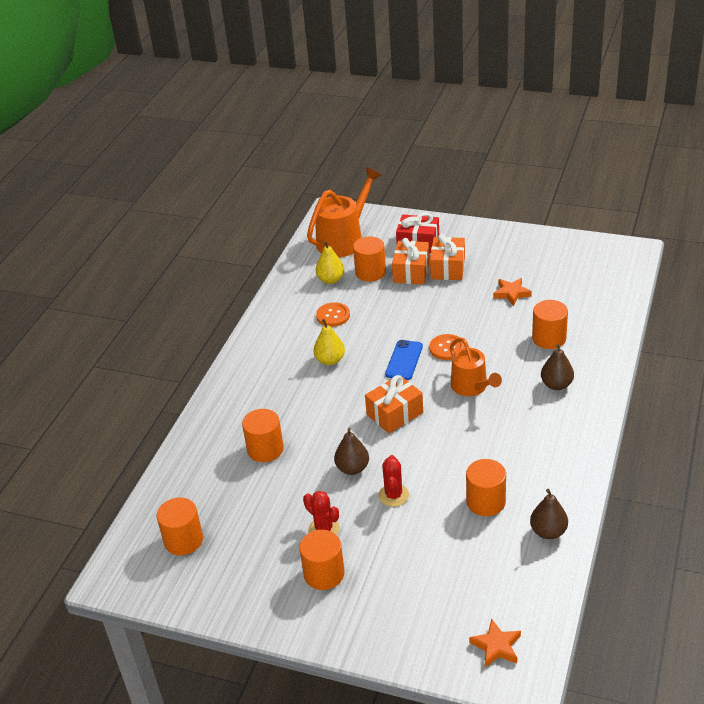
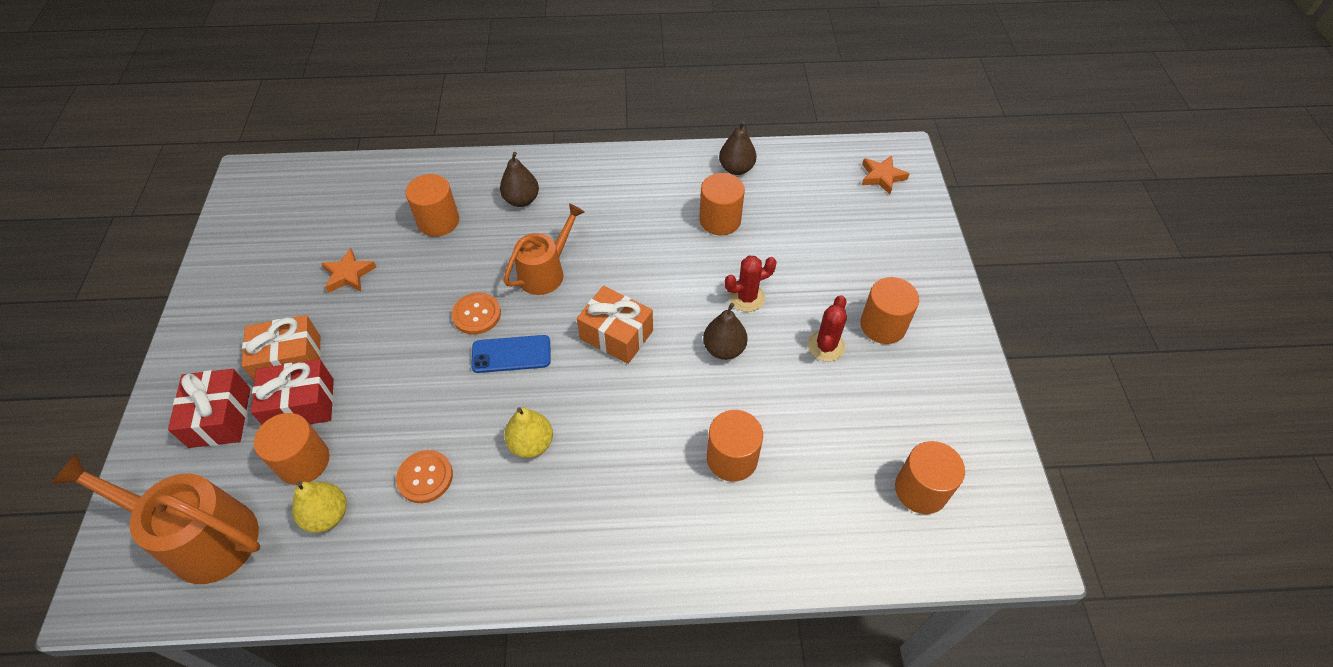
camera: 115 degrees left, 15 degrees up
orange gift [392,238,430,285] -> red gift [251,359,334,424]

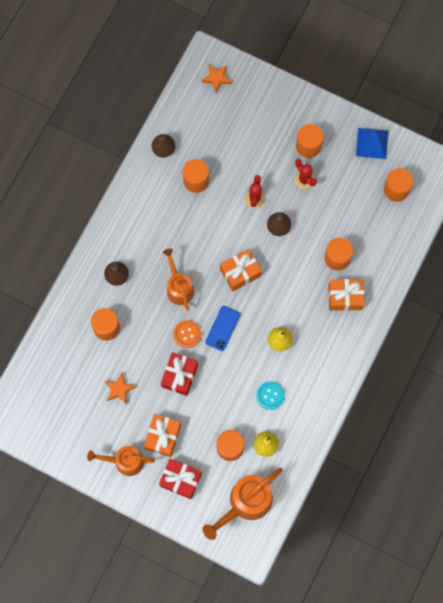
camera: 60 degrees left, 20 degrees up
red gift [251,359,334,424] -> red gift moved to [161,352,198,396]
orange button [396,450,453,503] -> turquoise button [256,381,285,410]
none -> orange watering can [87,446,155,476]
none -> orange gift [328,279,364,311]
none -> blue pyramid [356,128,388,159]

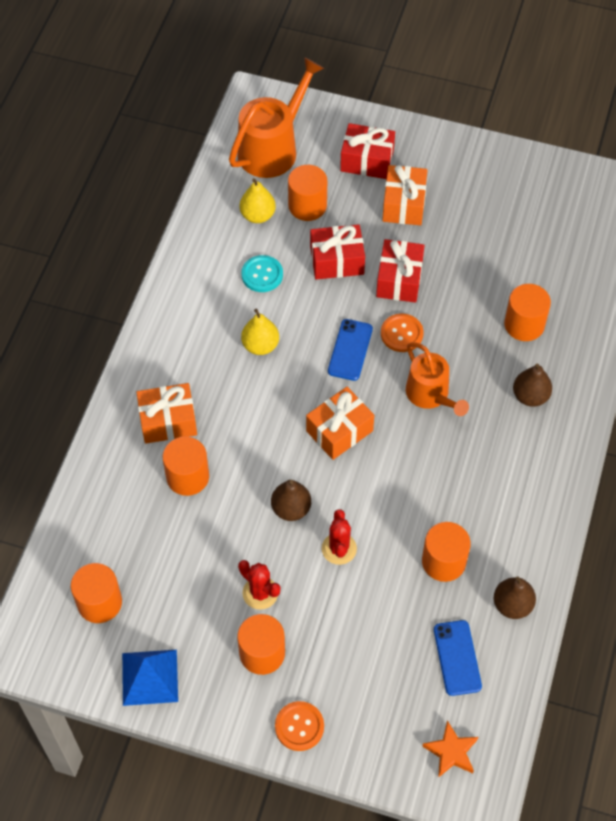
camera: 170 degrees right, 15 degrees down
orange watering can [87,446,155,476] -> none
orange star [105,373,136,404] -> none
none -> orange button [275,701,324,751]
none -> red gift [310,224,365,280]
none -> blue phone [434,620,482,696]

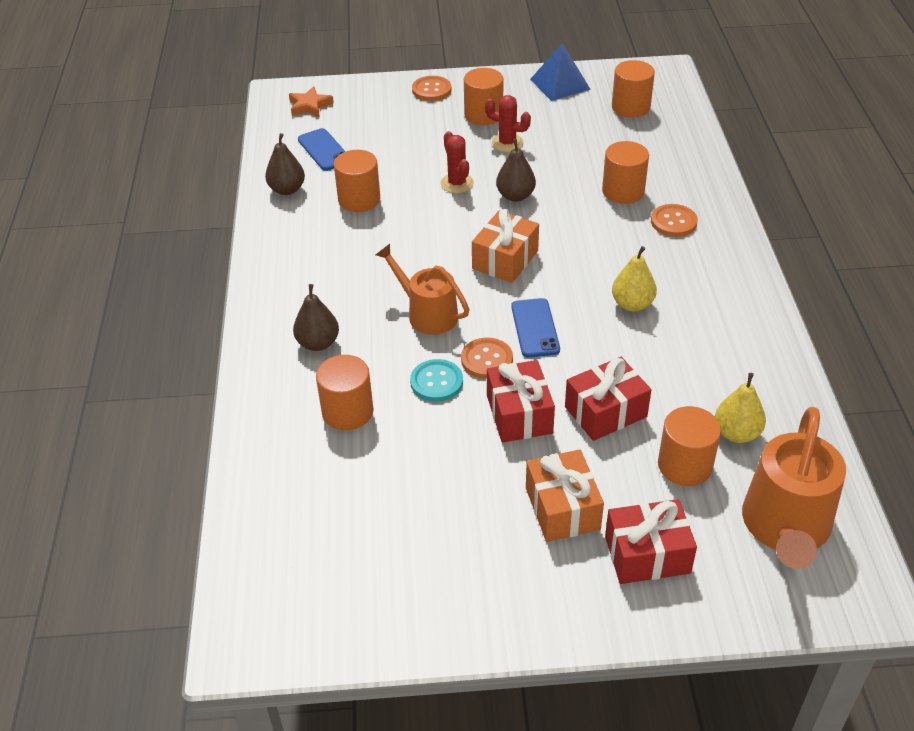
camera: 160 degrees right, 15 degrees down
orange gift [136,383,197,444] -> orange button [651,204,698,237]
turquoise button [241,255,283,292] -> turquoise button moved to [410,359,463,402]

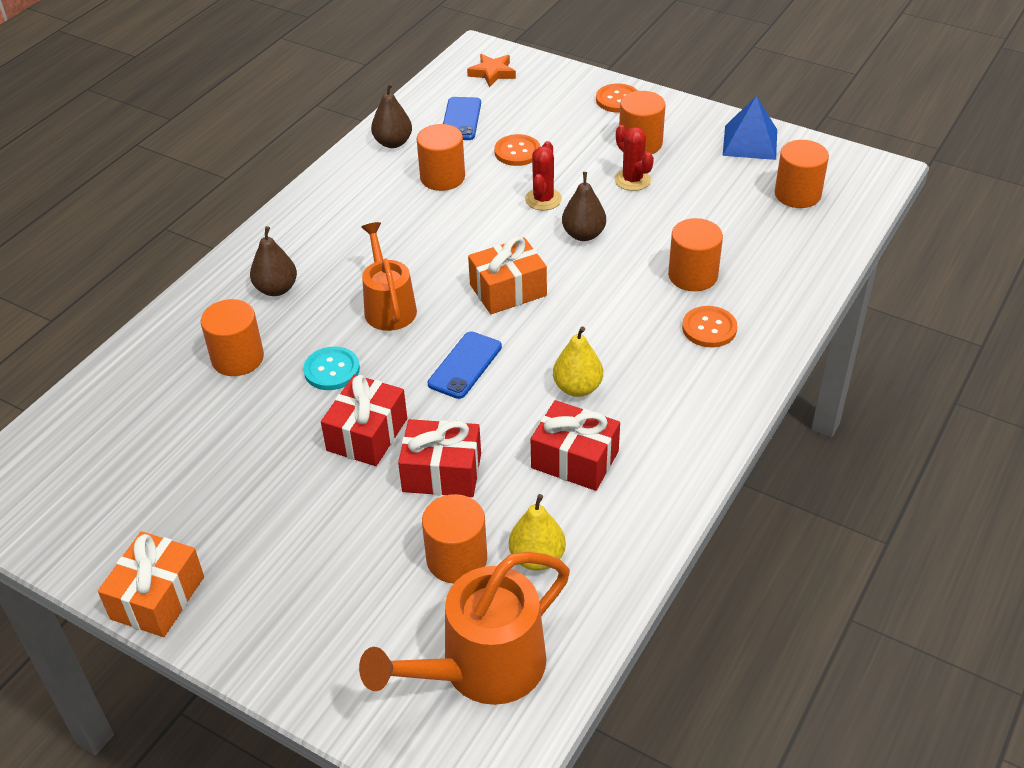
camera: 35 degrees right, 0 degrees up
orange button [461,338,513,379] -> orange button moved to [494,134,541,166]
orange gift [526,449,604,542] -> orange gift moved to [98,531,204,637]
red gift [605,499,697,584] -> red gift moved to [531,400,620,491]

